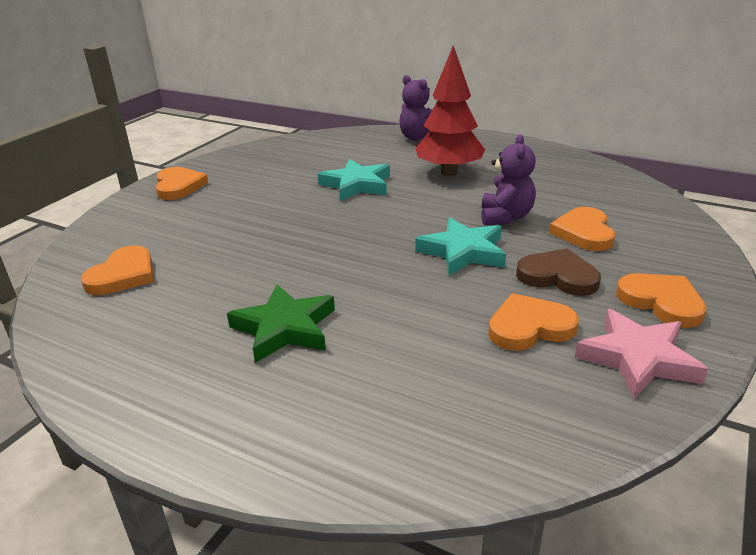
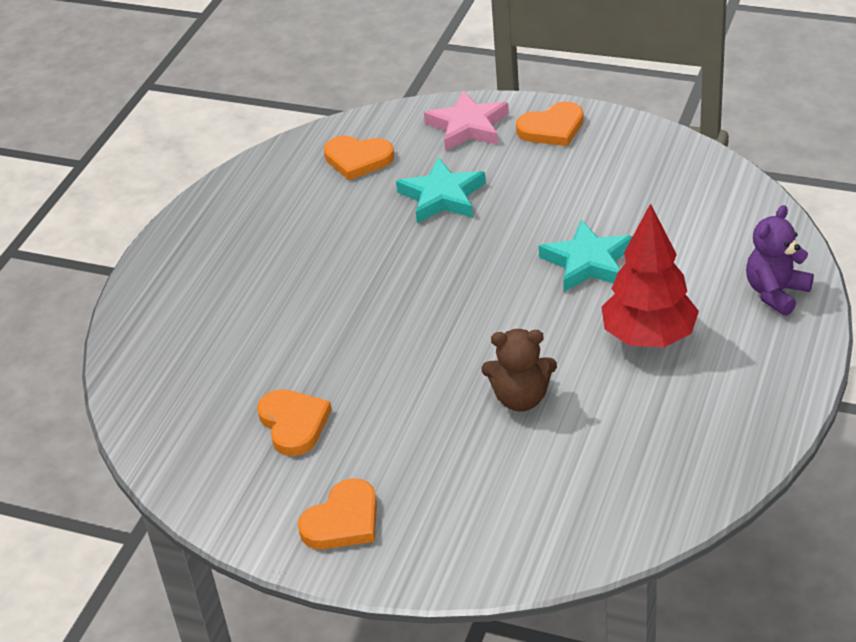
camera: 85 degrees right, 10 degrees up
green star [227,285,335,363] -> none
turquoise star [415,218,506,276] -> turquoise star moved to [396,157,486,223]
purple teddy bear [481,135,536,225] -> brown teddy bear [482,329,557,412]
brown heart [516,248,601,296] -> none
orange heart [549,207,615,251] -> none
pink star [575,309,708,399] -> pink star moved to [424,91,509,151]

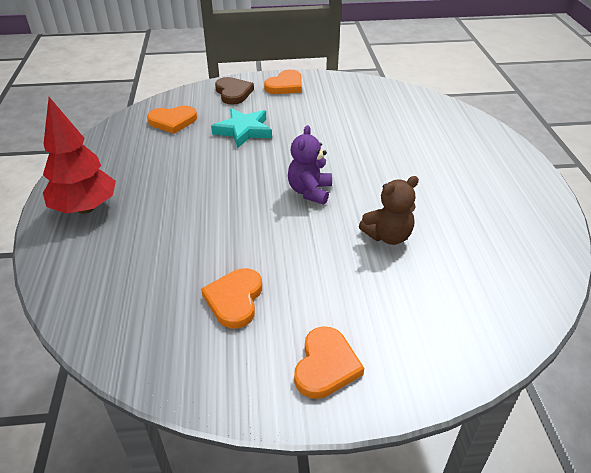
camera: 30 degrees left, 0 degrees up
orange heart [257,389,332,456] -> orange heart turned 120 degrees counterclockwise [201,268,262,328]
pink star [424,91,509,151] -> brown heart [215,77,254,105]
turquoise star [539,220,633,292] -> none
red tree [601,203,699,347] -> red tree moved to [43,97,116,214]
purple teddy bear [746,205,814,316] -> purple teddy bear moved to [288,125,332,205]

